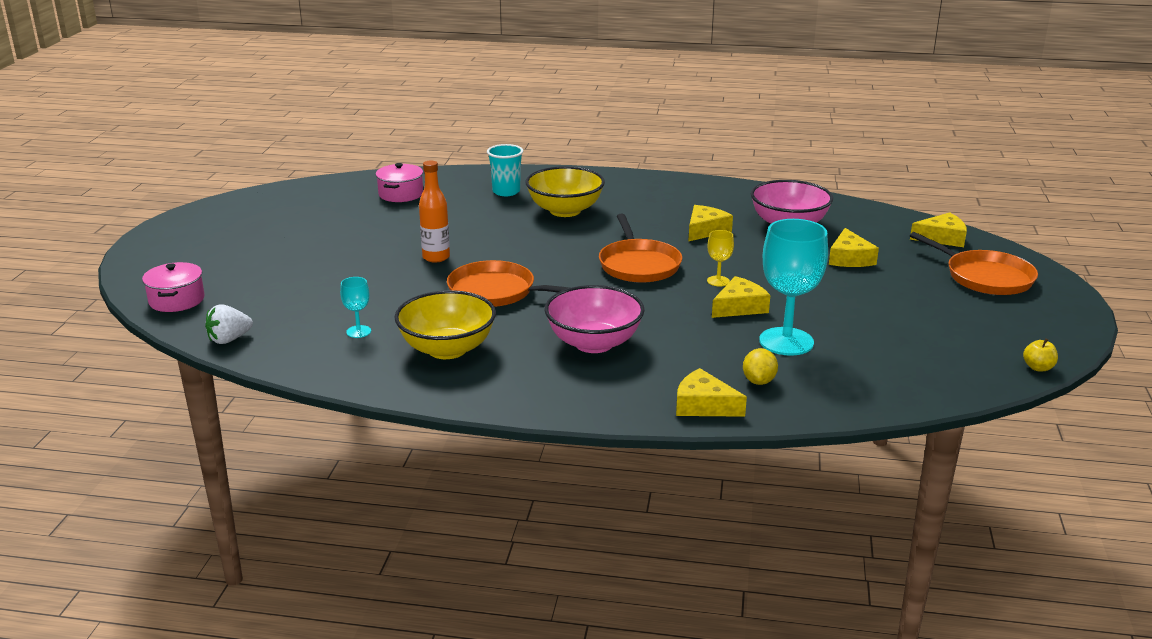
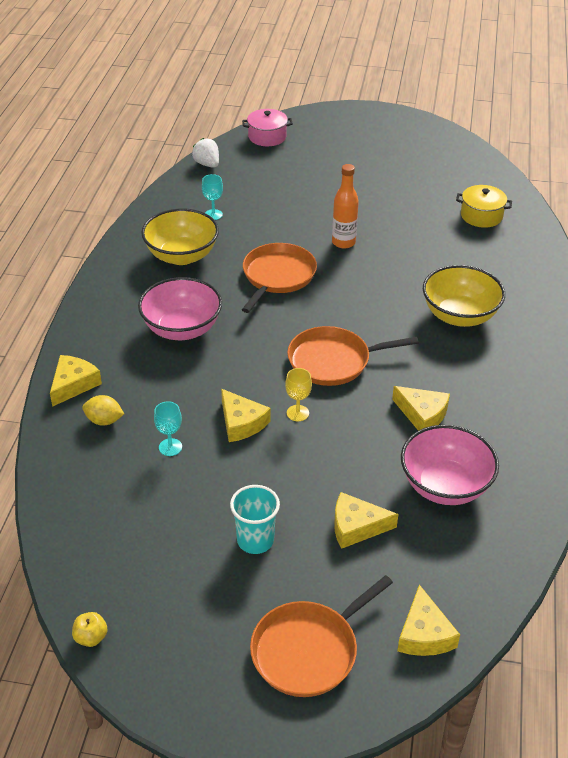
camera: 90 degrees right, 15 degrees up
pink pot [376,163,423,202] -> yellow pot [456,185,512,228]
turquoise cup [487,144,523,196] -> turquoise cup moved to [230,485,280,554]
turquoise goblet [759,219,828,356] -> turquoise goblet [154,401,182,456], size x0.46

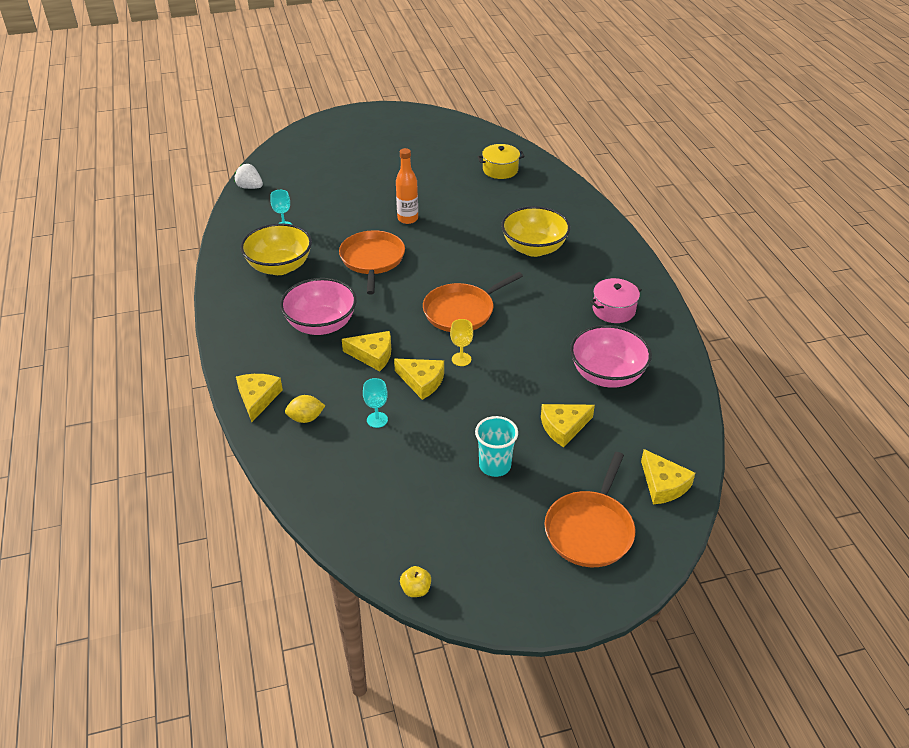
camera: 25 degrees left, 0 degrees up
pink pot [242,109,293,146] -> pink pot moved to [590,278,642,323]
yellow cheese [392,386,450,431] -> yellow cheese moved to [342,331,391,371]

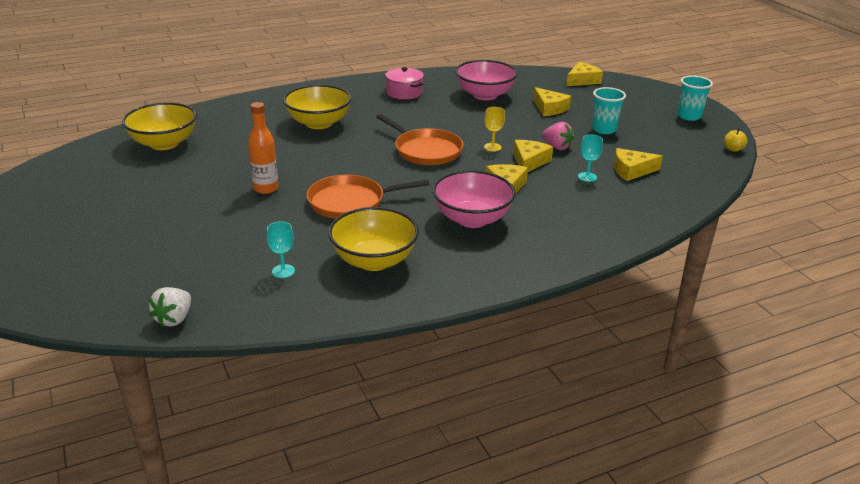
camera: 100 degrees left, 10 degrees down
yellow cheese [236,374,283,422] -> yellow cheese moved to [614,148,663,181]
yellow lemon [285,395,326,423] -> none
yellow pot [477,144,525,179] -> yellow bowl [122,102,197,150]
orange pan [544,452,635,567] -> none
none -> pink strawberry [542,122,574,150]
none -> turquoise cup [678,75,713,121]

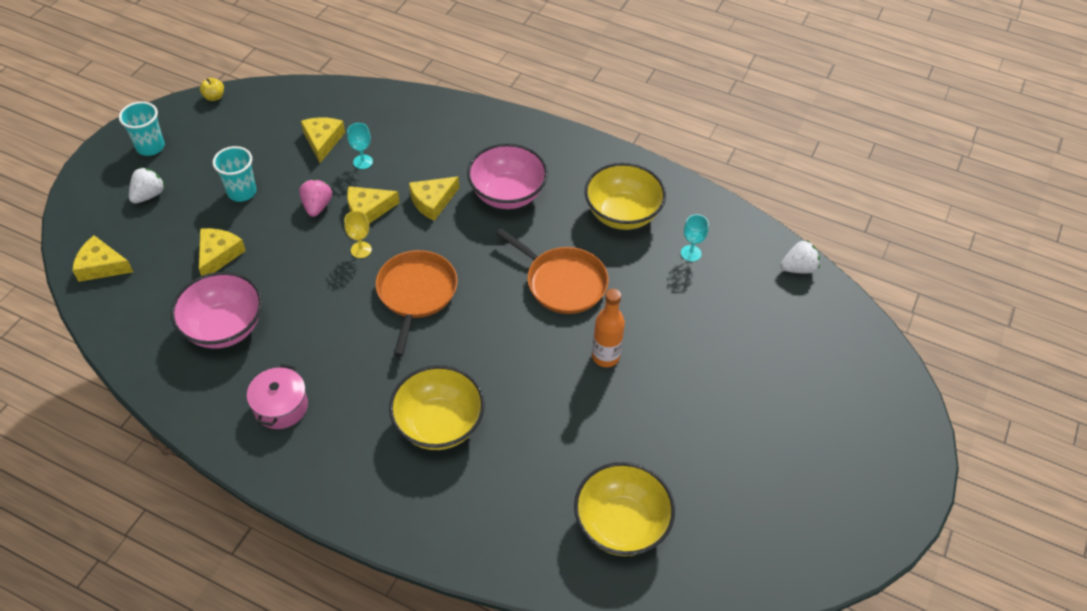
camera: 130 degrees left, 20 degrees up
yellow cheese [614,148,663,181] -> yellow cheese turned 135 degrees counterclockwise [301,118,345,163]
none -> white strawberry [129,167,165,204]

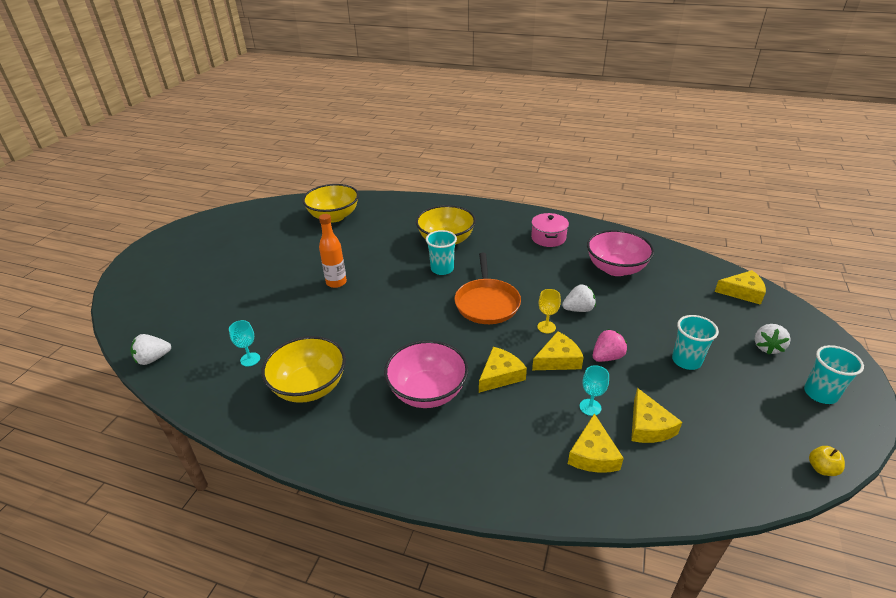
camera: 175 degrees right, 15 degrees down
yellow cheese [199,228,246,276] -> yellow cheese moved to [568,413,624,473]
pink strawberry [299,179,332,217] -> pink strawberry turned 120 degrees counterclockwise [593,329,627,362]
orange pan [496,228,609,314] -> none
none -> turquoise cup [426,230,457,275]
none -> white strawberry [562,284,596,312]

